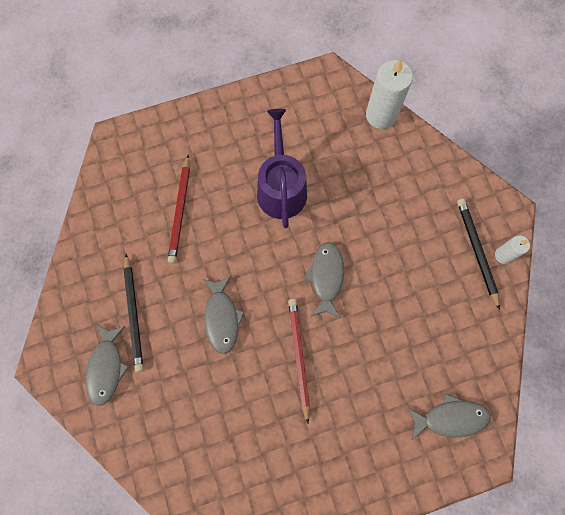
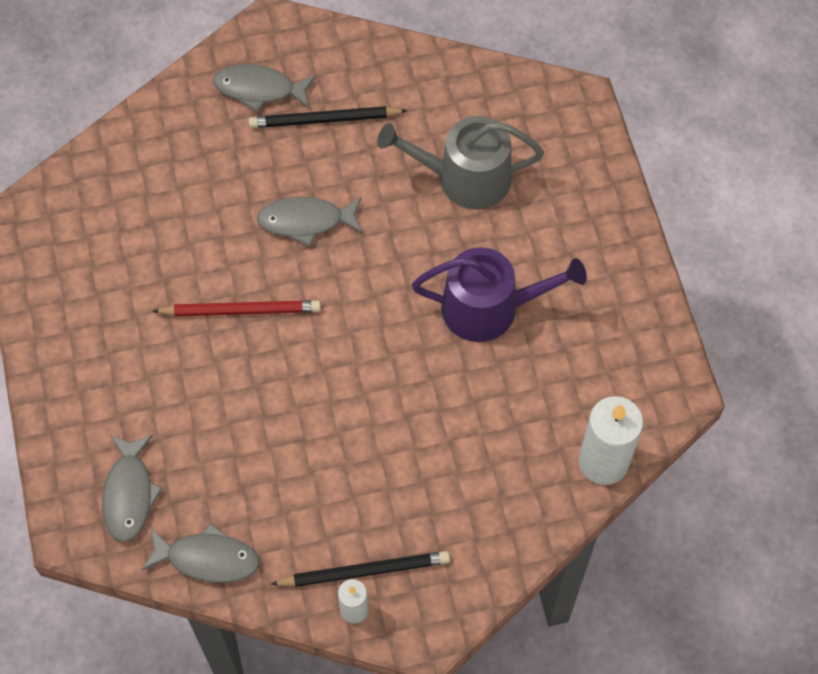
camera: 95 degrees right, 10 degrees down
red pencil [168,155,190,263] -> grey watering can [377,116,544,210]
grey fish [304,242,344,318] -> grey fish moved to [142,523,260,583]

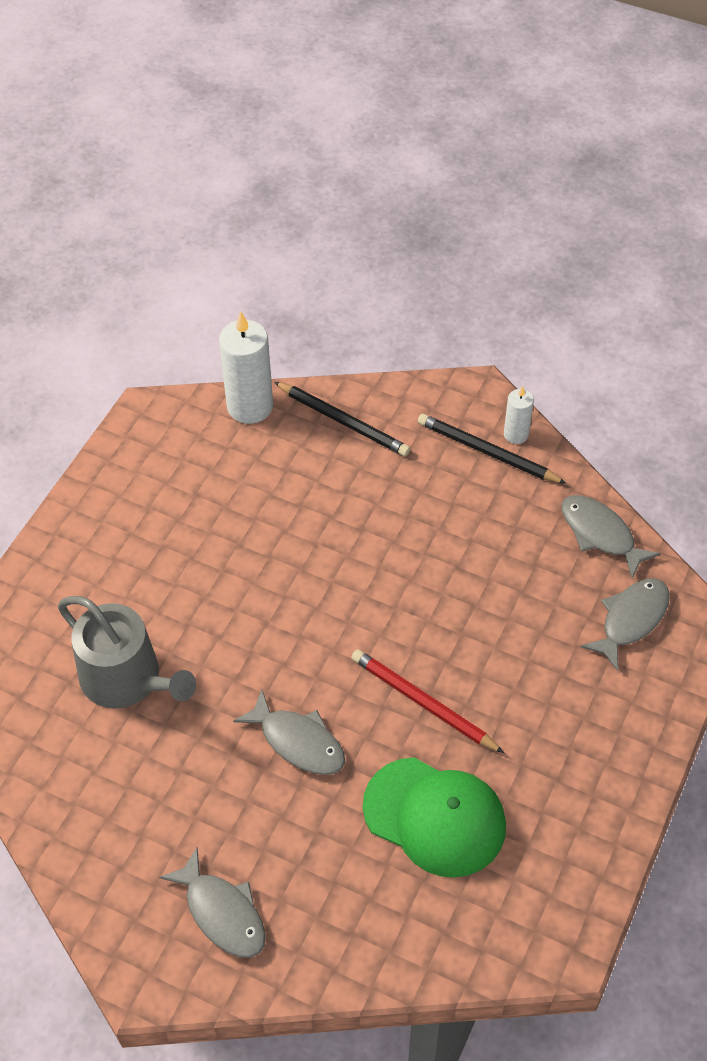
camera: 140 degrees left, 10 degrees down
black pencil [249,106,408,128] -> black pencil moved to [274,382,410,456]
purple watering can [412,247,587,342] -> none
none -> green cap [363,757,506,878]

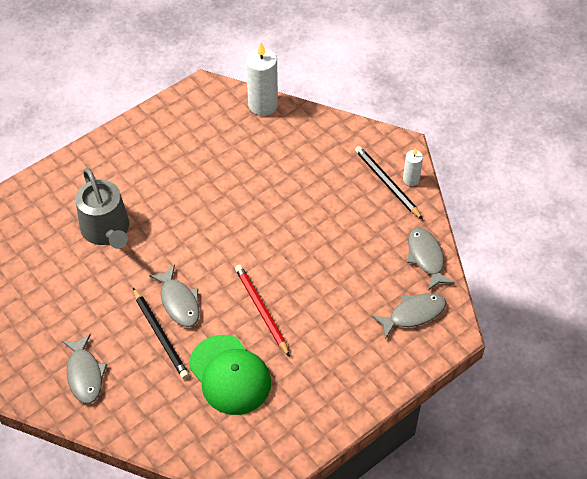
camera: 25 degrees right, 0 degrees up
black pencil [274,382,410,456] -> black pencil moved to [133,288,189,379]

